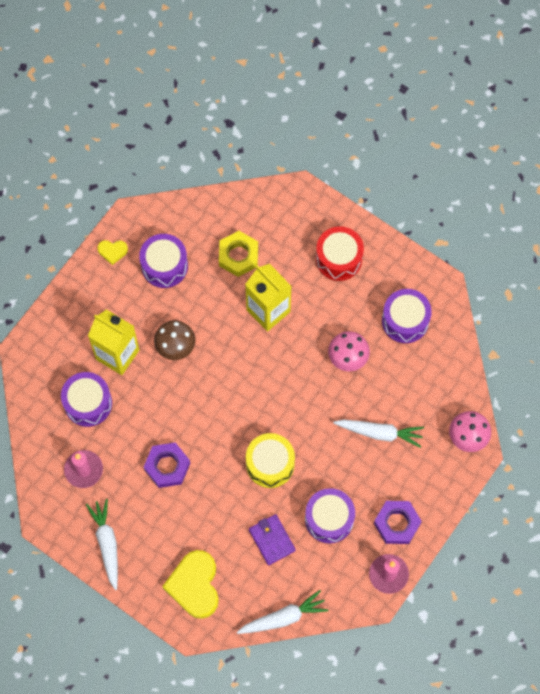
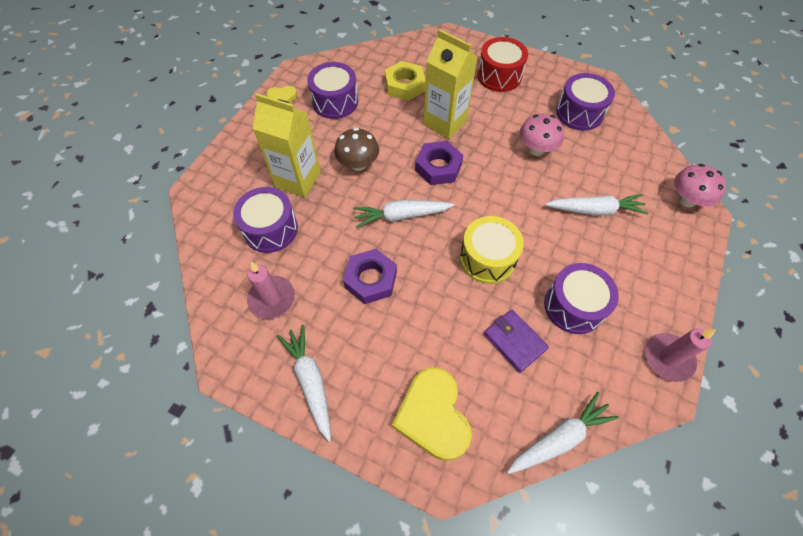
camera: 10 degrees left, 10 degrees down
purple nut [374,501,422,544] -> purple nut moved to [415,141,463,185]
none -> white carrot [353,200,454,228]

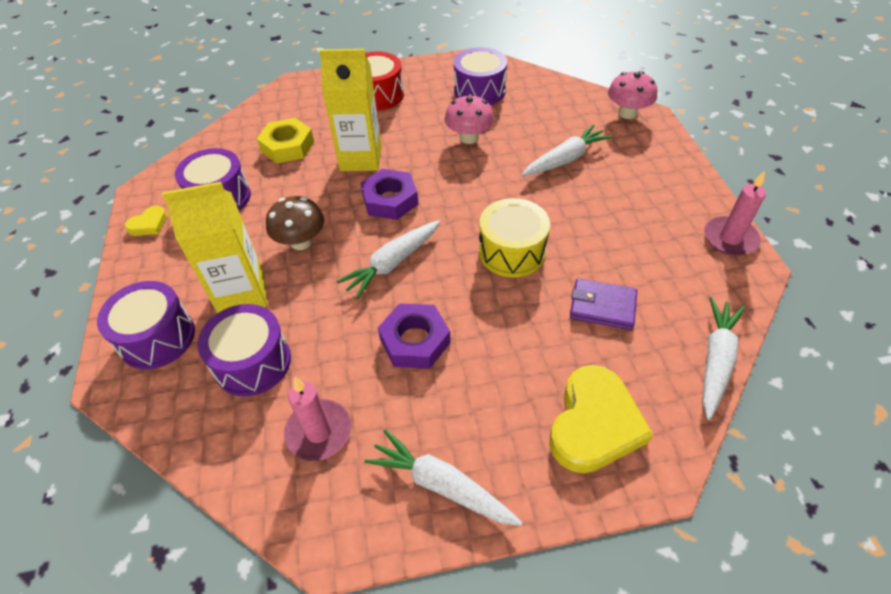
camera: 35 degrees left, 10 degrees down
yellow heart [392,367,472,461] -> yellow heart turned 105 degrees counterclockwise [549,365,653,473]
purple drum [544,263,619,334] -> purple drum moved to [97,281,195,369]

